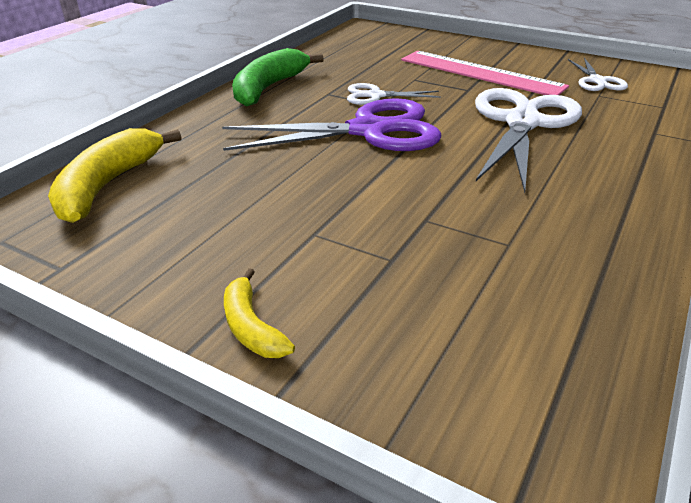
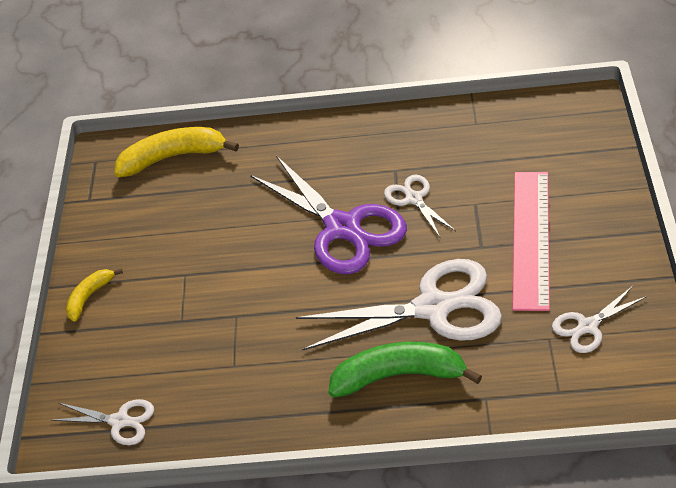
camera: 65 degrees right, 10 degrees up
green banana [232,48,324,106] -> green banana moved to [328,342,482,398]
none -> white scissors [51,399,154,445]

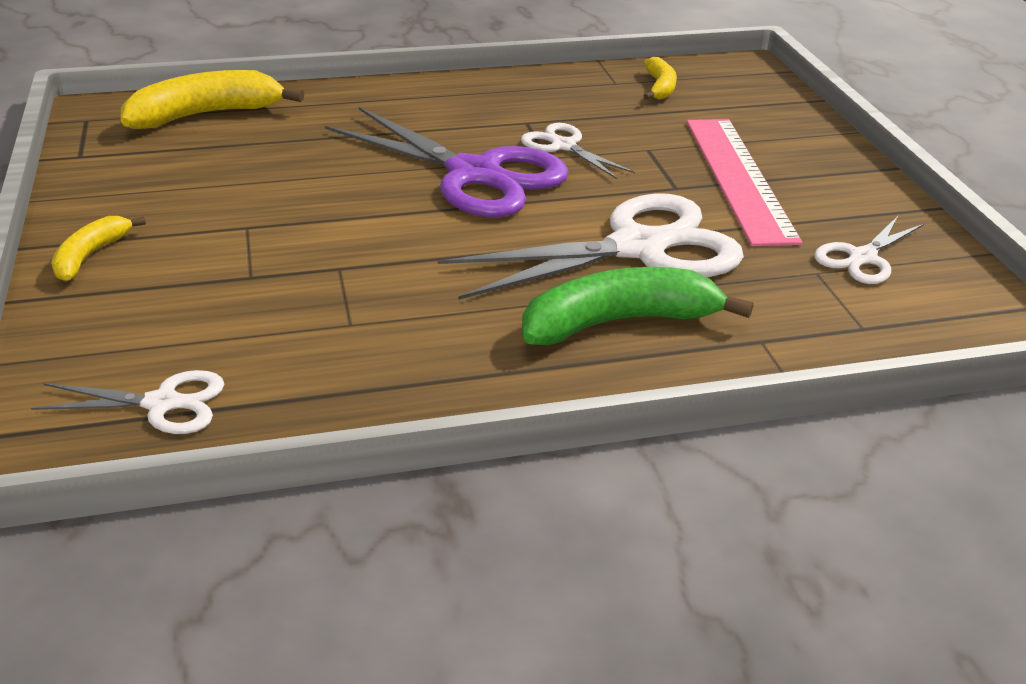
camera: 20 degrees left, 10 degrees down
none -> yellow banana [643,57,677,100]

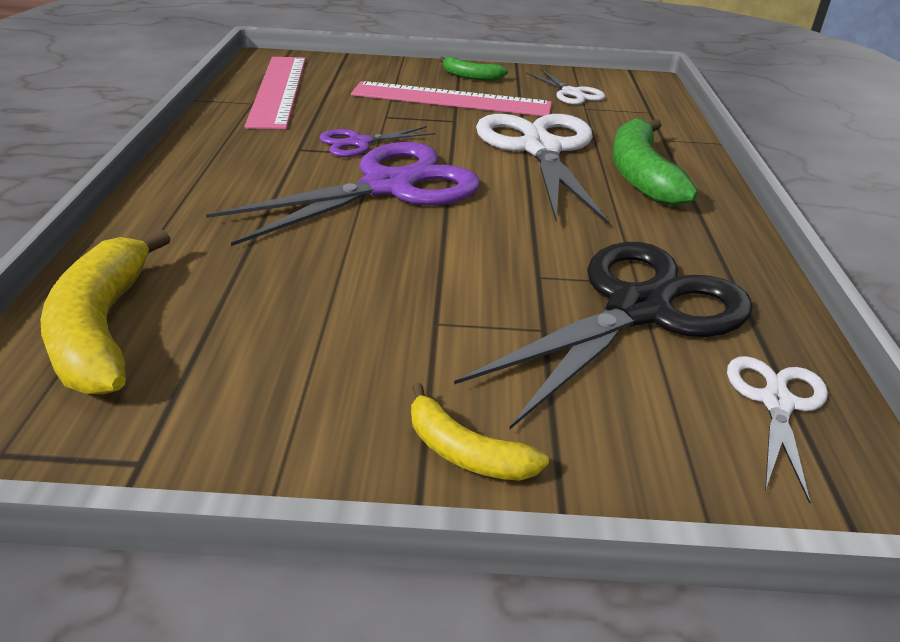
camera: 75 degrees left, 0 degrees up
white scissors [521,123,635,179] -> purple scissors [319,126,436,157]
yellow banana [643,57,677,100] -> pink ruler [244,57,306,129]
none -> green banana [440,57,508,81]
none -> black scissors [454,242,753,430]

